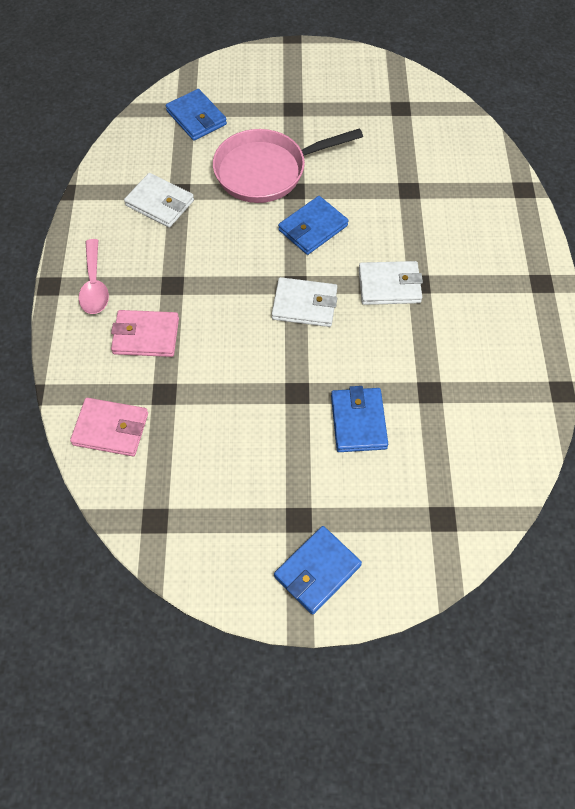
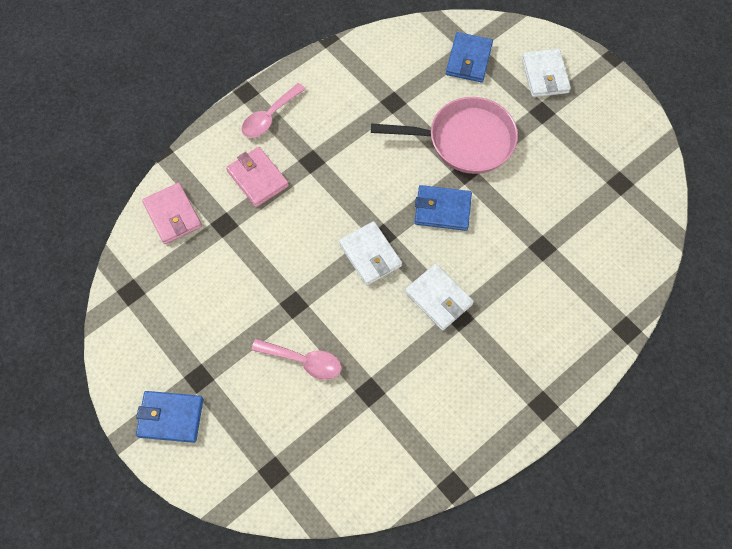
camera: 50 degrees right, 5 degrees up
white wallet [124,173,194,228] -> white wallet moved to [522,49,571,97]
pink pan [213,128,363,203] -> pink pan turned 150 degrees clockwise [371,97,518,174]
blue wallet [331,386,388,452] -> pink spoon [251,339,342,380]

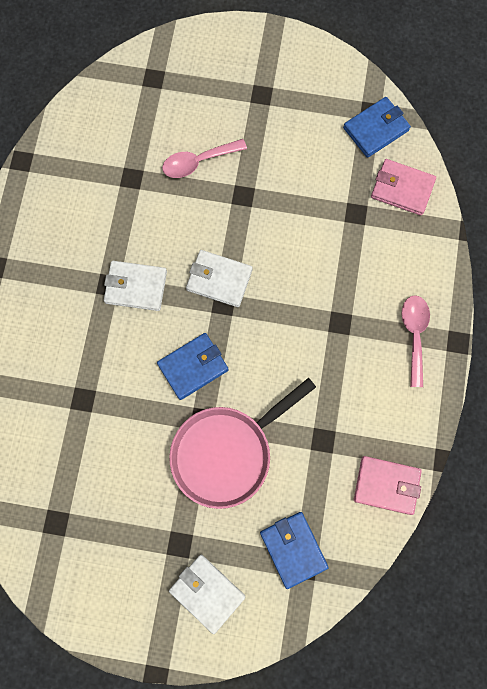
camera: 140 degrees right, 10 degrees up
blue wallet [136,391,203,443] -> blue wallet moved to [343,97,411,158]
pink wallet [226,147,289,207] -> pink wallet moved to [354,456,422,515]

